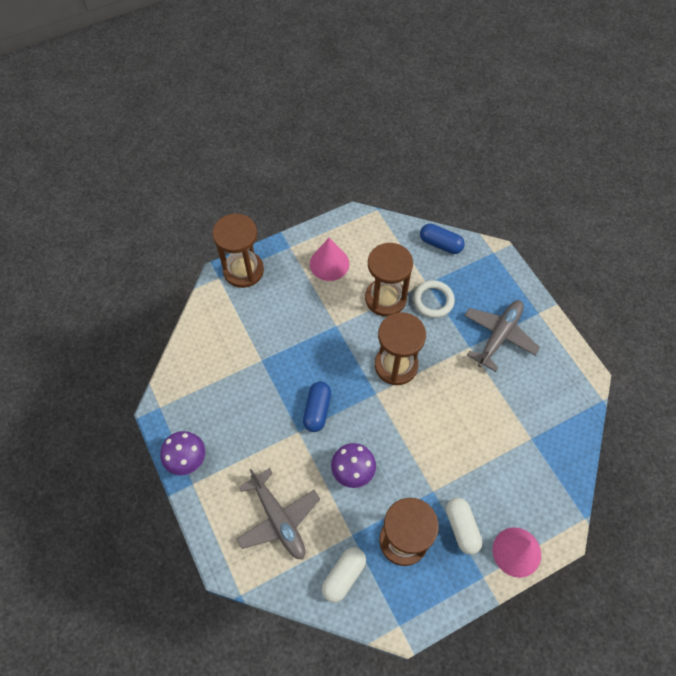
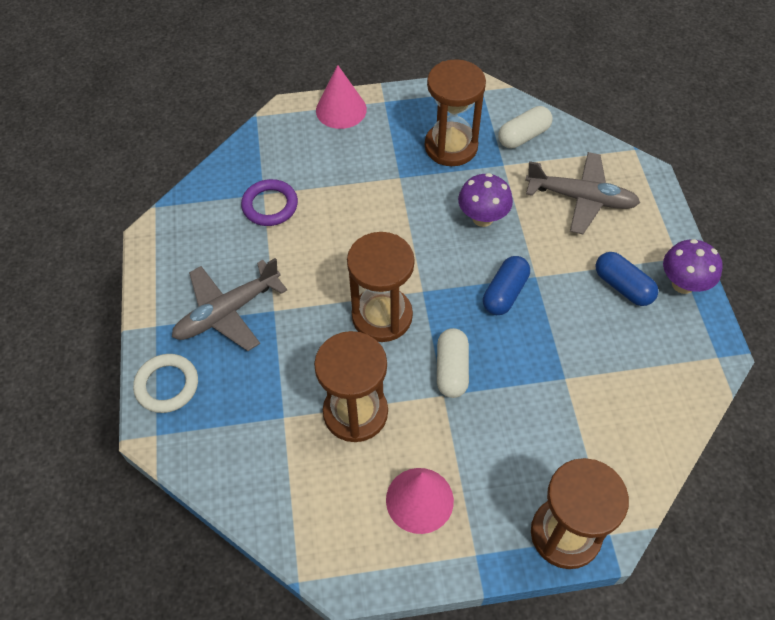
camera: 160 degrees left, 5 degrees down
grey plane [237,468,320,560] -> grey plane turned 120 degrees clockwise [525,152,640,234]
white ring [413,280,455,318] -> white ring moved to [133,354,198,413]
blue capsule [420,224,465,254] -> blue capsule moved to [595,252,658,306]
white capsule [446,497,482,555] -> white capsule moved to [437,328,469,398]
none -> purple ring [241,179,298,226]

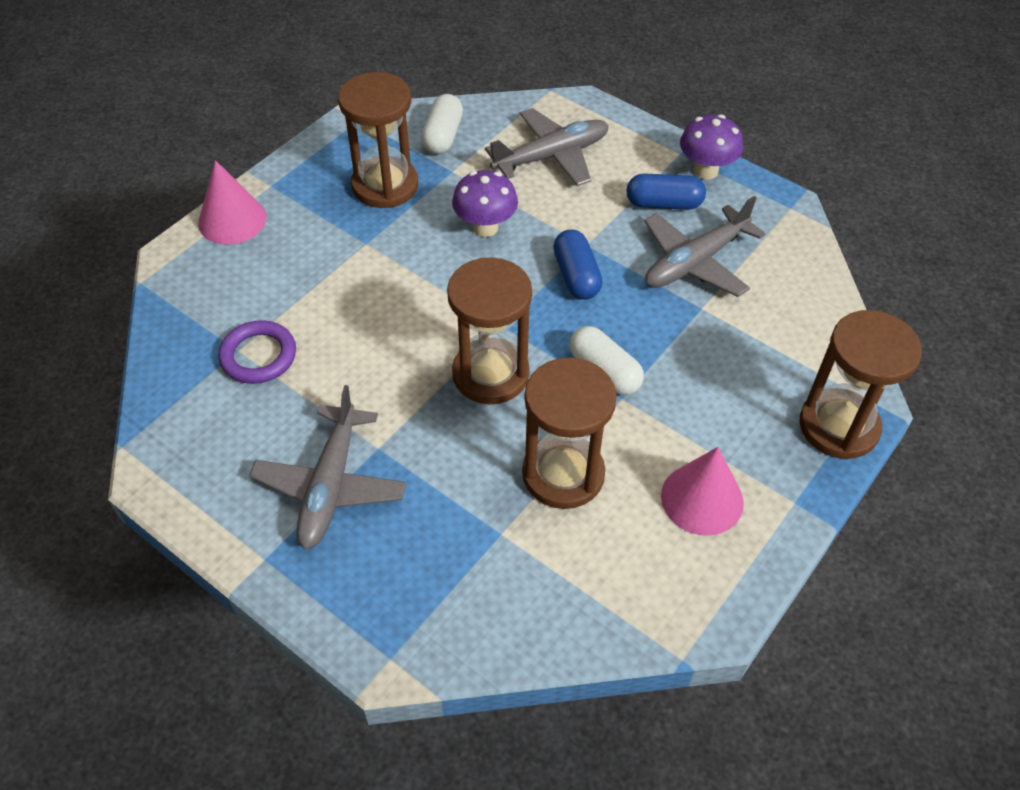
camera: 45 degrees left, 5 degrees down
white ring [133,354,198,413] -> none
none -> grey plane [644,196,766,297]

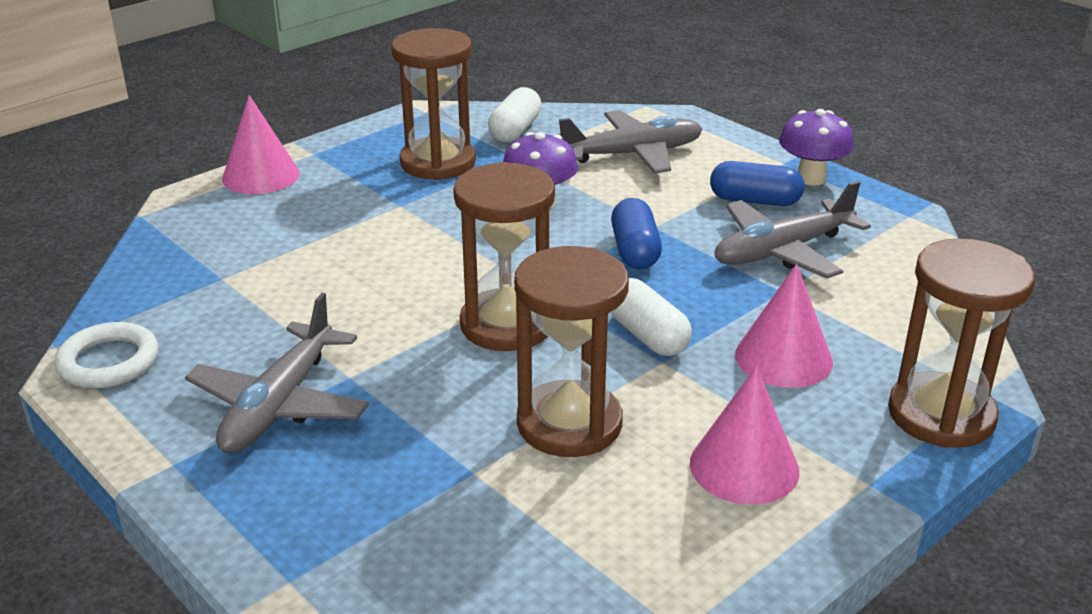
camera: 10 degrees right, 20 degrees down
purple ring [218,320,296,384] -> none
none -> white ring [54,322,159,388]
none -> pink cone [735,264,833,388]

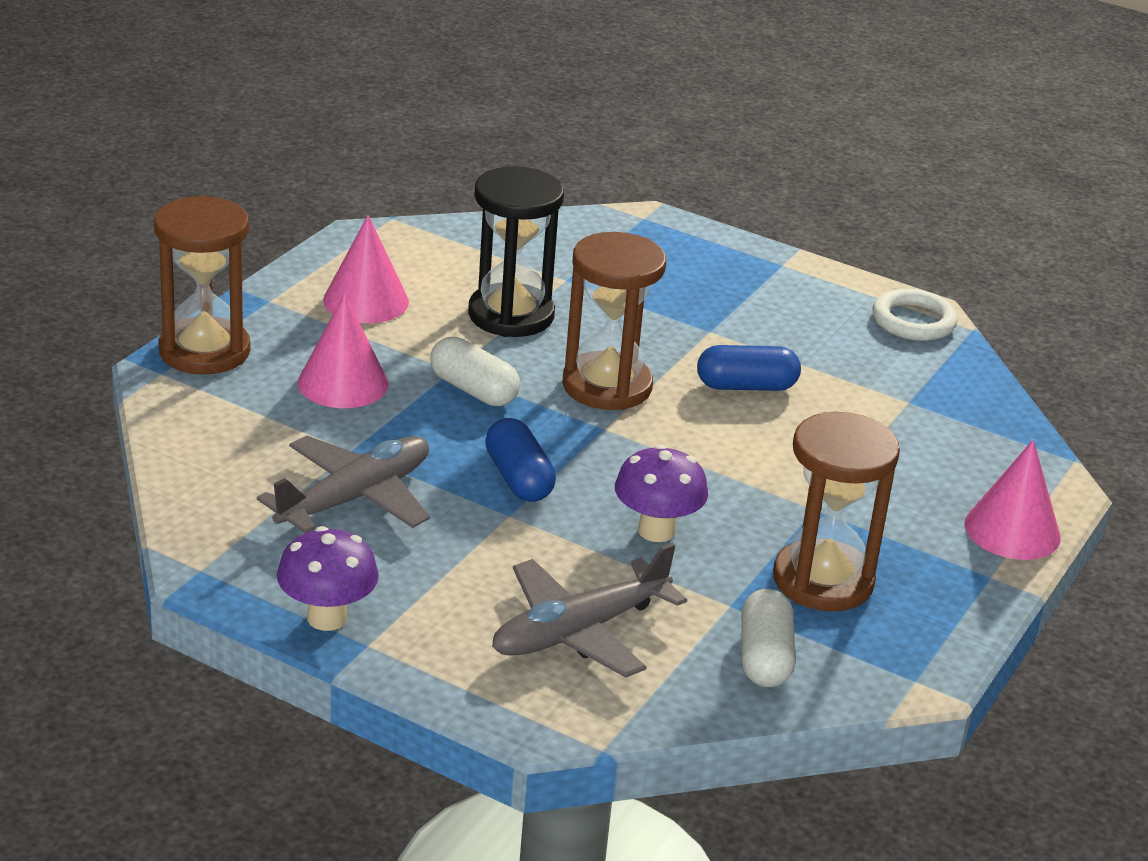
camera: 160 degrees right, 0 degrees up
grey plane [185,293,369,453] -> none
brown hourglass [514,246,629,457] -> black hourglass [468,166,564,337]
blue capsule [710,161,805,206] -> blue capsule moved to [697,345,801,391]

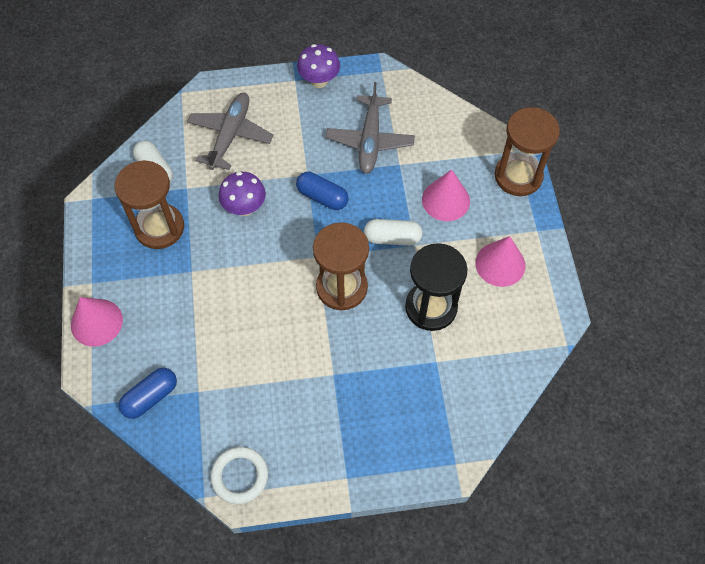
camera: 145 degrees right, 30 degrees up
blue capsule [697,345,801,391] -> blue capsule moved to [119,368,177,419]

